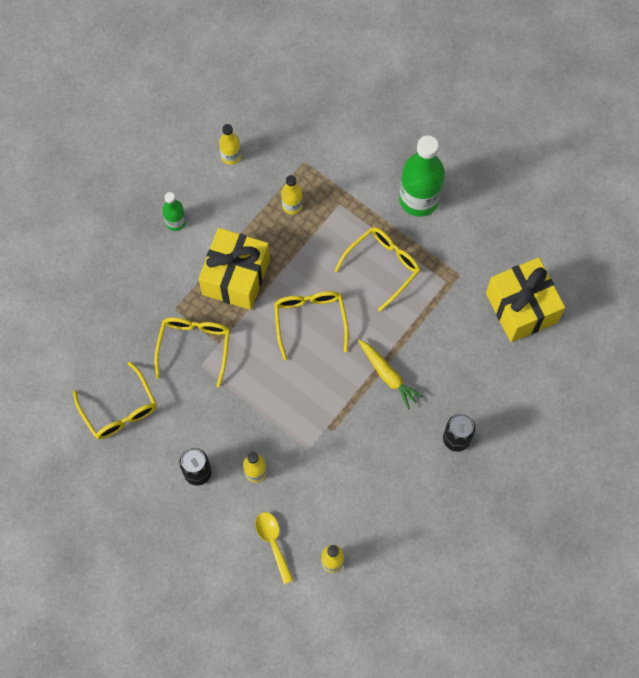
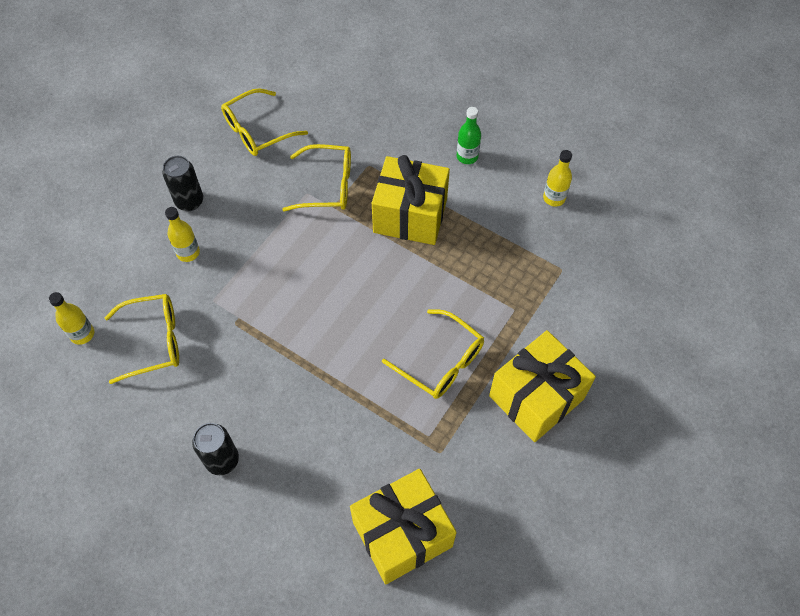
camera: 85 degrees right, 10 degrees down
yellow spoon [255,512,294,584] -> none
yellow glasses [274,291,349,360] -> yellow glasses moved to [104,294,179,384]
yellow bottle [281,175,303,214] -> none
yellow carrot [358,339,424,410] -> none
green bottle [399,135,445,217] -> yellow gift [489,330,596,442]

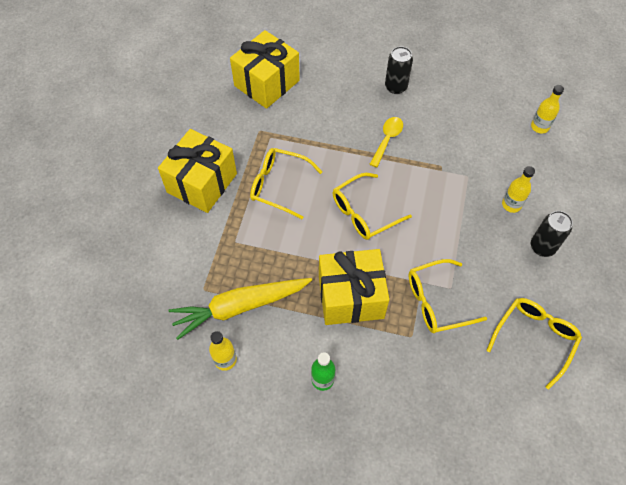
camera: 160 degrees right, 0 degrees up
yellow glasses [104,294,179,384] -> yellow glasses moved to [333,173,412,240]
none -> yellow carrot [168,278,312,340]
none -> yellow spoon [370,117,403,168]

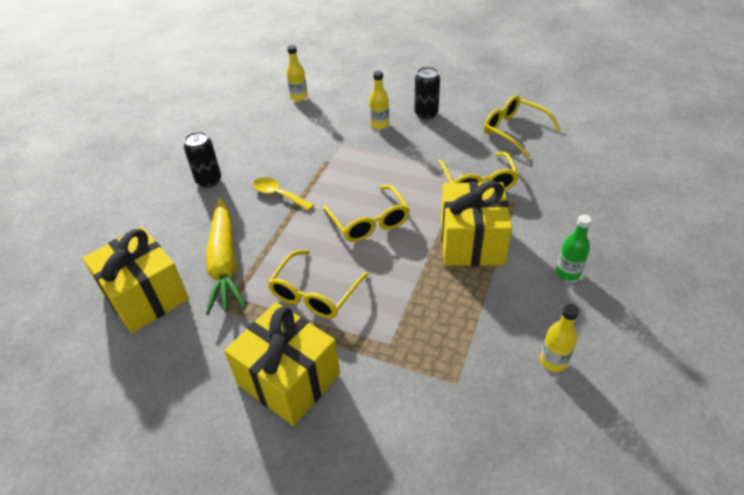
camera: 80 degrees left, 15 degrees down
yellow carrot [168,278,312,340] -> yellow carrot moved to [206,198,246,315]

